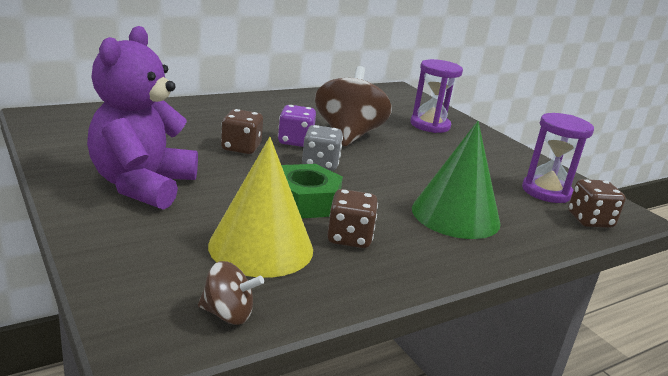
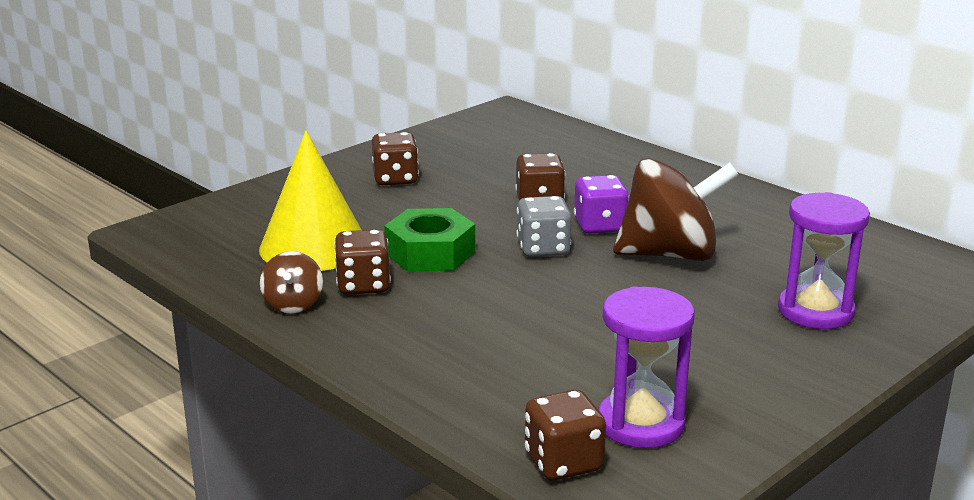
camera: 80 degrees right, 0 degrees up
purple teddy bear [87,26,198,210] -> brown dice [372,132,419,185]
brown spinning top [198,261,264,325] -> brown spinning top moved to [260,251,323,314]
green cone [412,121,500,239] -> none

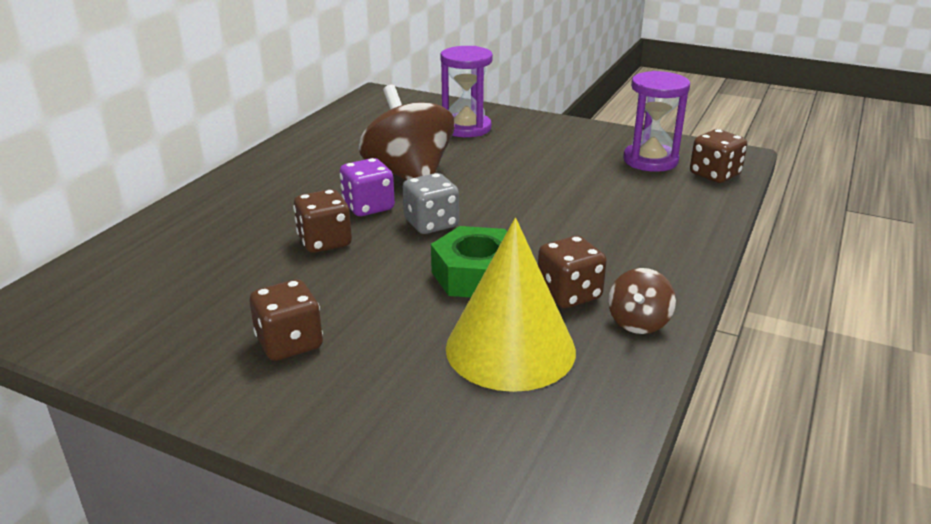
camera: 110 degrees left, 5 degrees up
brown spinning top [260,251,323,314] -> brown spinning top turned 135 degrees clockwise [608,268,676,334]

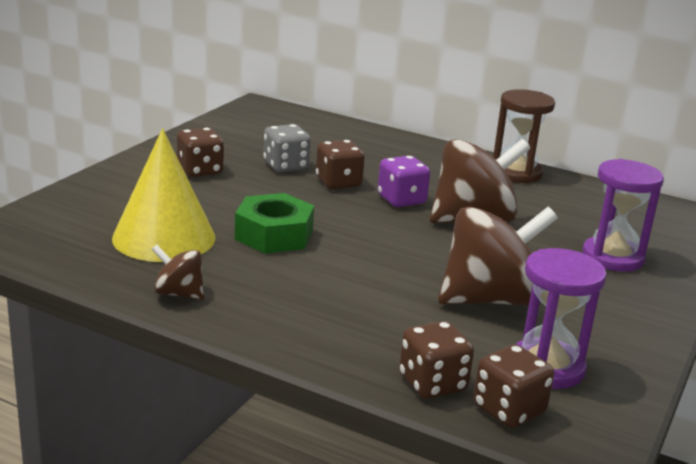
camera: 90 degrees right, 5 degrees down
grey dice [403,173,459,234] -> grey dice moved to [263,124,311,172]
brown dice [538,236,606,308] -> brown dice moved to [399,321,474,399]
none -> brown spinning top [438,207,558,306]
none -> brown hourglass [493,89,555,183]

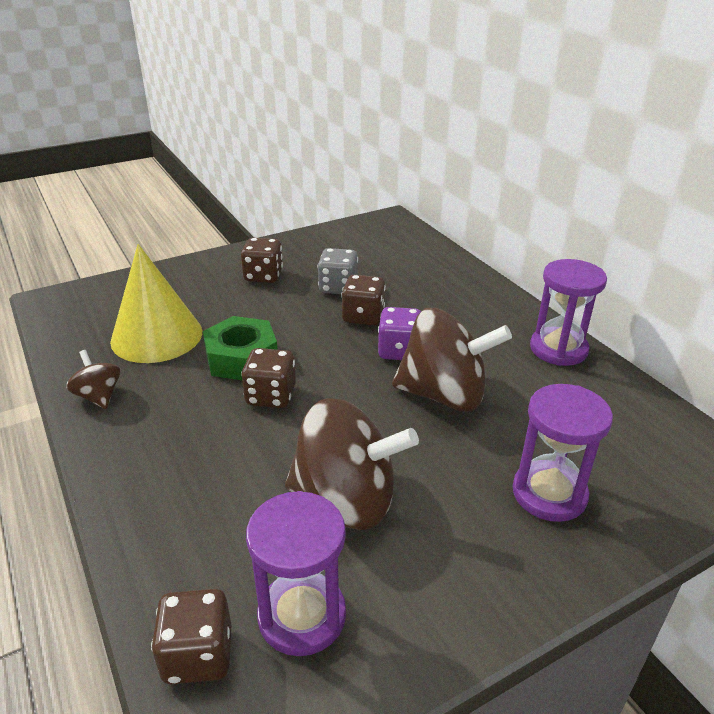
camera: 35 degrees right, 10 degrees up
brown dice [399,321,474,399] -> brown dice moved to [241,348,296,408]
brown hourglass [493,89,555,183] -> purple hourglass [530,259,607,366]

